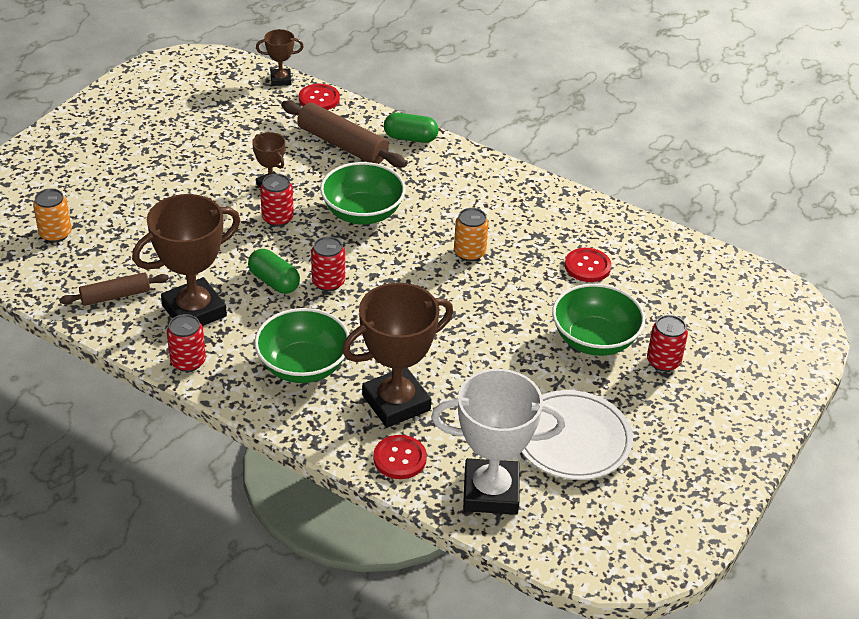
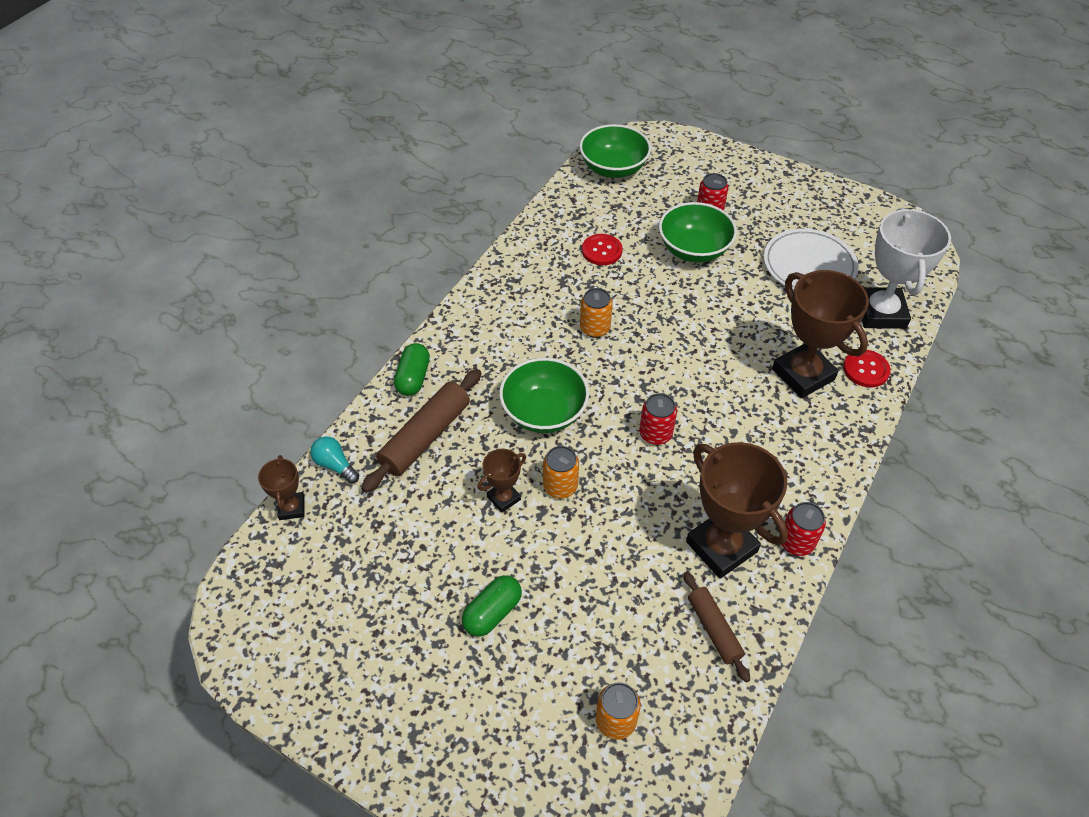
camera: 90 degrees left, 10 degrees up
green capsule [248,249,300,294] -> green capsule moved to [462,575,522,637]
green bowl [254,308,349,383] -> green bowl moved to [579,124,651,178]
red can [260,174,294,227] -> orange can [543,446,579,498]
red button [299,84,340,110] -> turquoise light bulb [310,436,359,484]

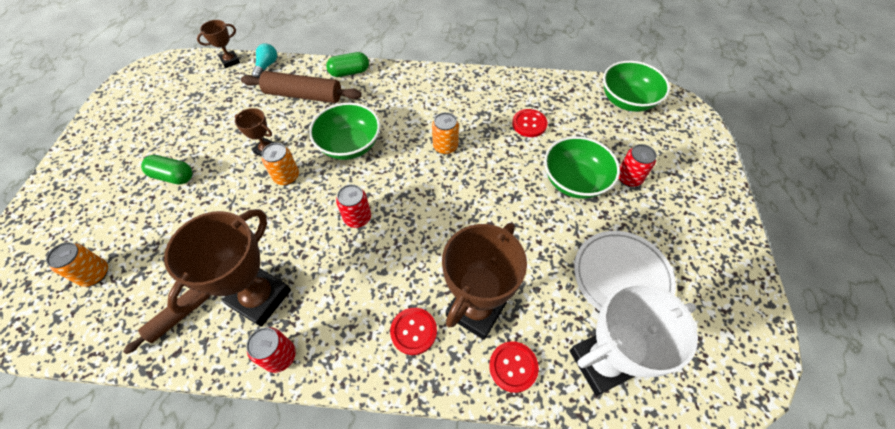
camera: 65 degrees right, 5 degrees up
none -> red button [390,308,437,355]

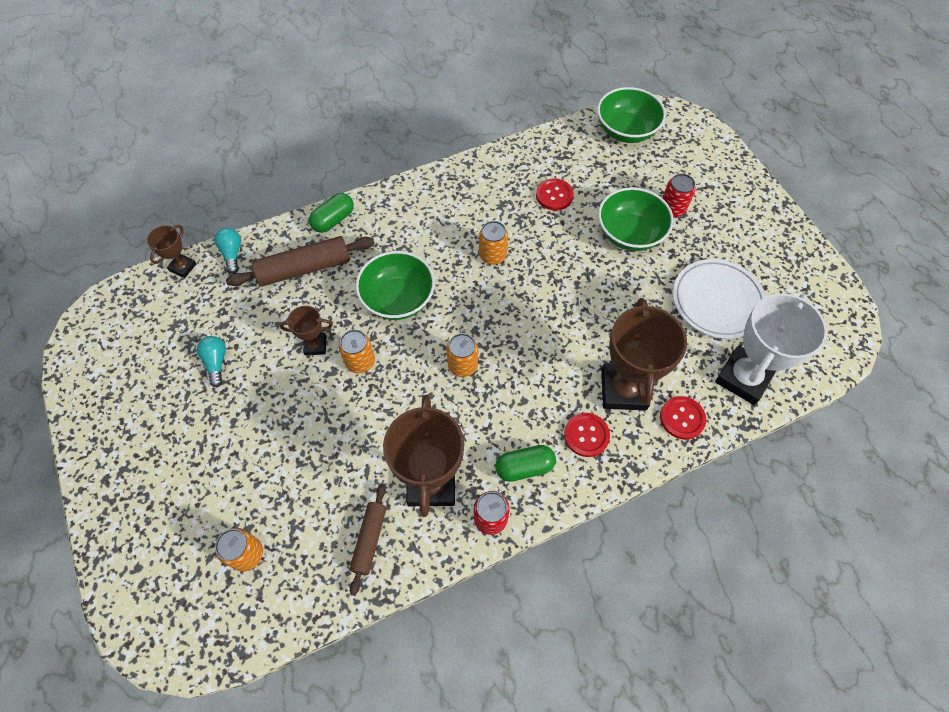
camera: 30 degrees left, 5 degrees up
green capsule [141,155,192,185] -> green capsule moved to [495,445,556,482]
red can [336,184,371,228] -> orange can [446,333,478,377]
none -> turquoise light bulb [197,336,226,387]

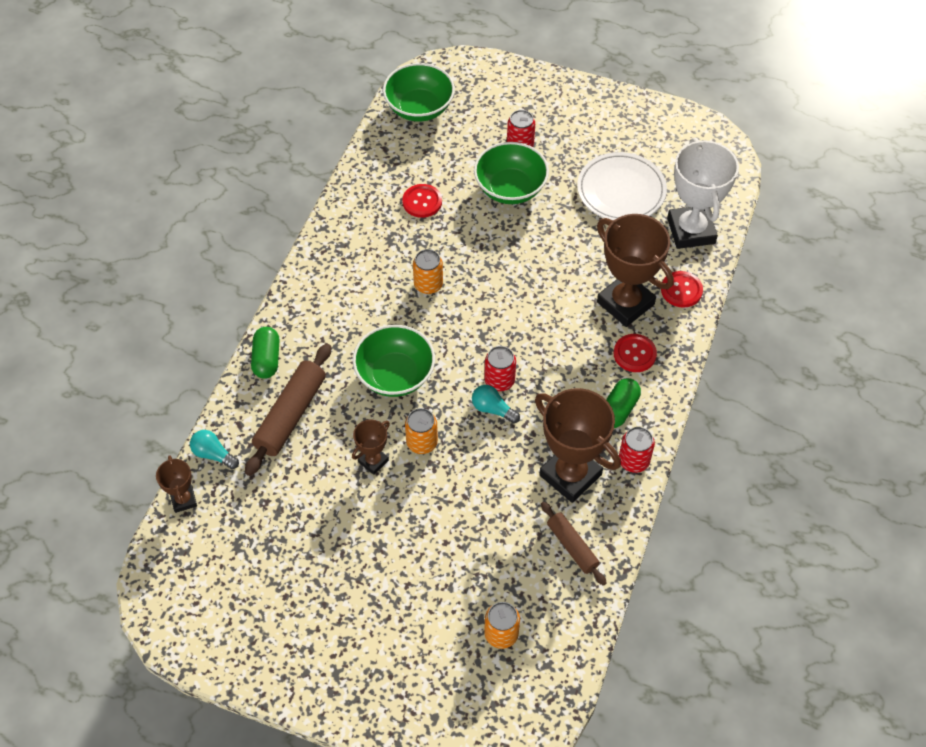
camera: 45 degrees left, 5 degrees down
turquoise light bulb [197,336,226,387] -> turquoise light bulb moved to [472,385,520,424]
orange can [446,333,478,377] -> red can [484,346,516,391]

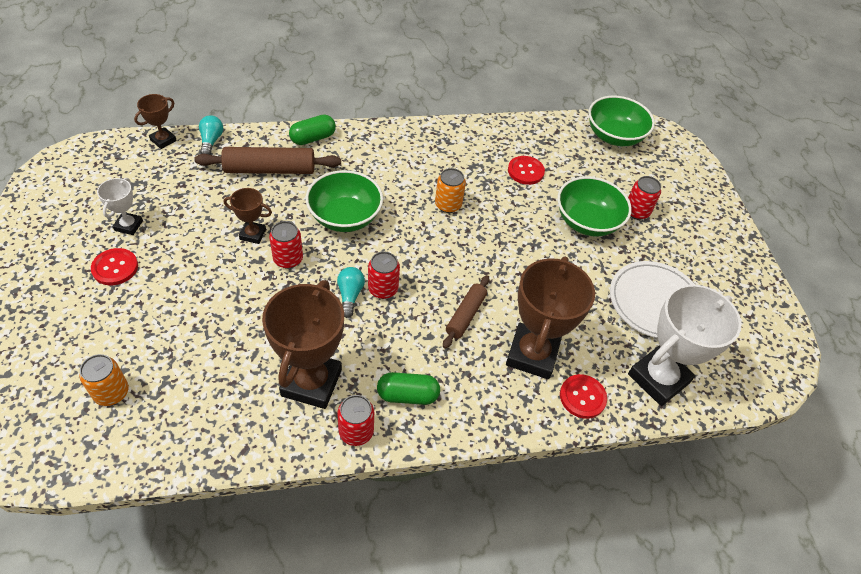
camera: 55 degrees right, 5 degrees down
orange can [405,408,438,454] -> red can [269,221,303,269]
brown rolling pin [541,502,607,586] -> brown rolling pin moved to [443,275,489,349]
red button [614,334,657,372] -> red button moved to [91,248,138,285]
none -> white trophy [97,178,143,235]

